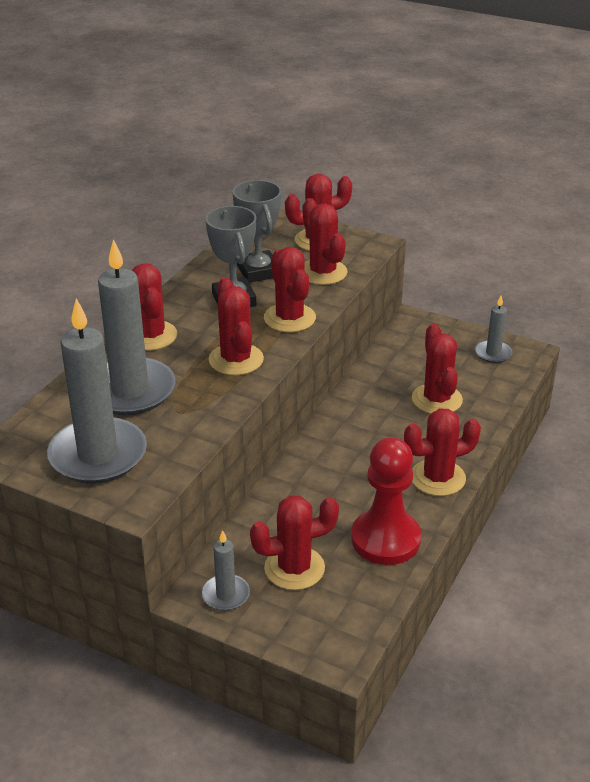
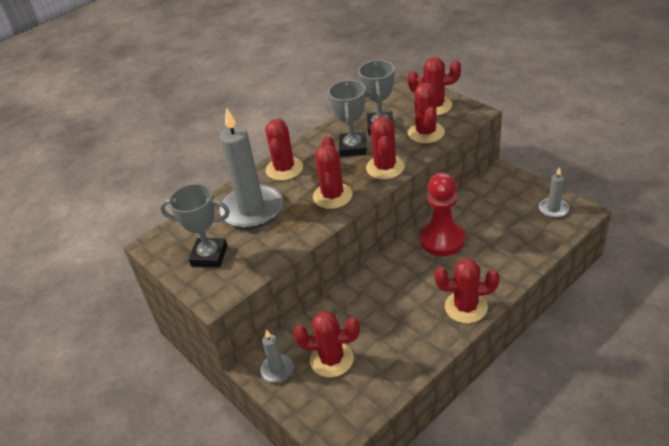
camera: 25 degrees right, 5 degrees up
grey candle [47,298,147,483] -> grey trophy [160,184,230,267]
red pawn [351,437,421,565] -> red pawn moved to [420,173,465,256]
red cactus [412,324,463,414] -> none

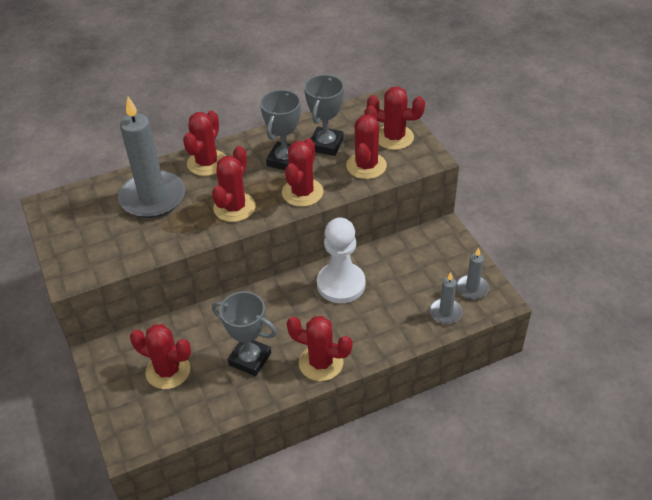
camera: 15 degrees right, 5 degrees up
grey trophy [160,184,230,267] -> grey trophy moved to [212,291,277,376]
grey candle [260,329,294,382] -> grey candle moved to [430,272,463,324]
red pawn [420,173,465,256] -> white pawn [317,218,366,303]

